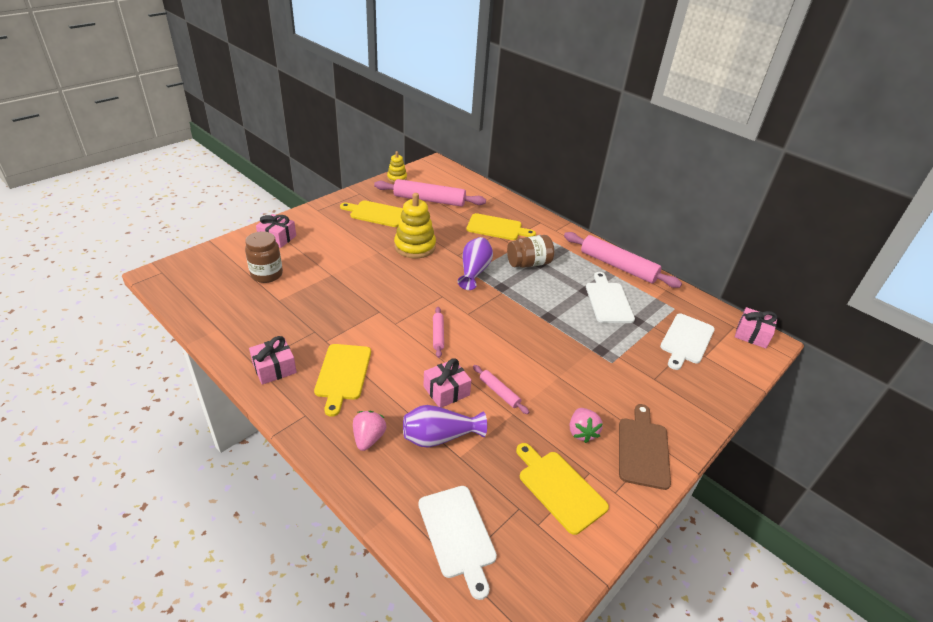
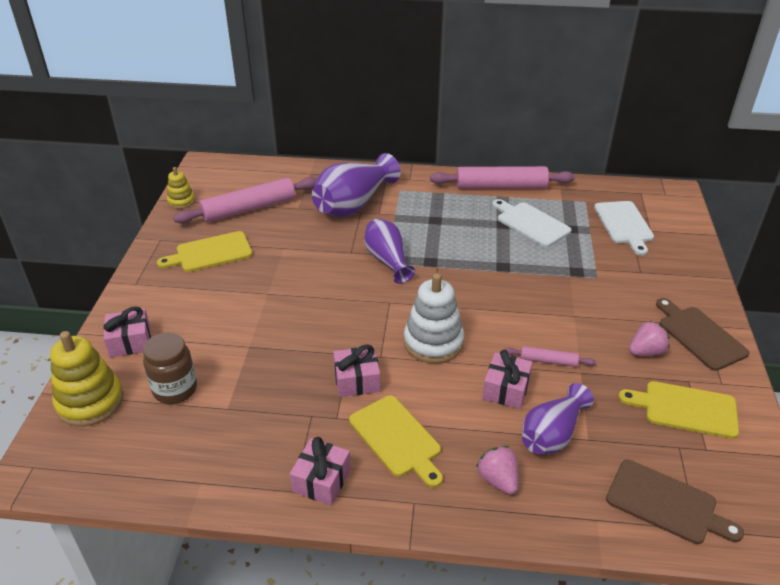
camera: 35 degrees left, 0 degrees up
yellow stacking toy [394,193,436,258] -> yellow stacking toy moved to [50,331,123,427]
white cutting board [418,486,497,600] -> brown cutting board [606,460,744,544]
pink rolling pin [433,307,444,358] -> white stacking toy [404,273,464,364]
yellow cutting board [466,213,536,240] -> purple vase [312,153,401,217]
brown jar [507,235,554,268] -> none
pink strawberry [570,408,603,443] -> pink strawberry turned 75 degrees counterclockwise [629,321,670,356]
pink gift [735,307,777,349] -> pink gift moved to [333,344,380,397]

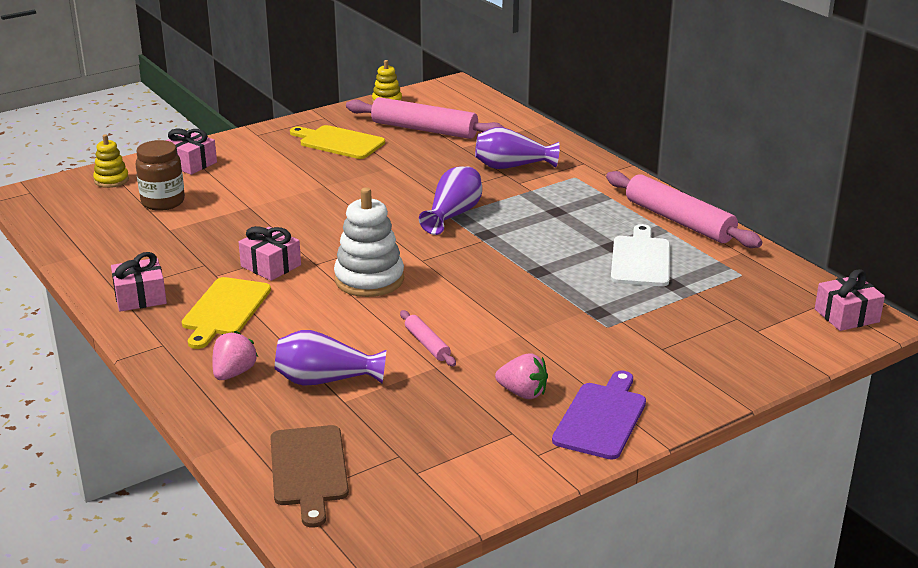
camera: 50 degrees right, 10 degrees down
yellow stacking toy [50,331,123,427] -> yellow stacking toy [93,134,129,188], size x0.56
purple vase [312,153,401,217] -> purple vase [475,127,560,169], size x0.66
pink gift [482,350,533,409] -> pink gift moved to [815,269,885,331]
white cutting board [594,201,654,255] -> none
yellow cutting board [618,381,739,439] -> none
brown cutting board [656,298,750,371] -> purple cutting board [552,370,646,460]

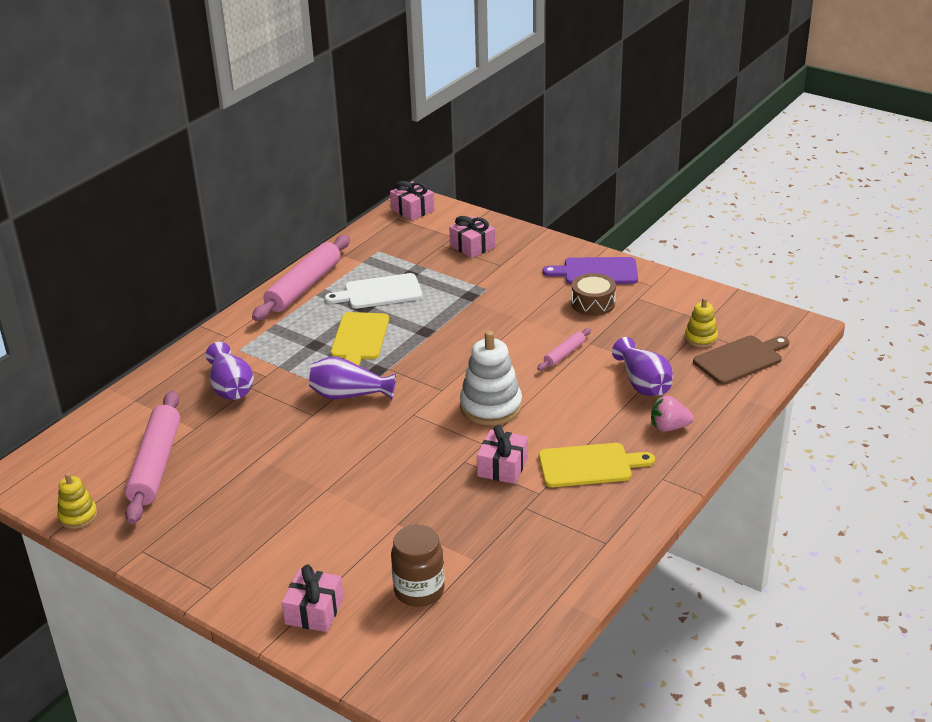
camera: 110 degrees left, 5 degrees up
yellow stacking toy [93,134,129,188] -> yellow stacking toy moved to [685,298,718,347]
pink gift [111,252,167,311] -> pink gift moved to [449,216,496,258]
yellow cutting board [290,125,385,159] -> yellow cutting board moved to [331,312,389,365]
pink strawberry [495,353,548,399] -> brown drum [571,273,616,316]

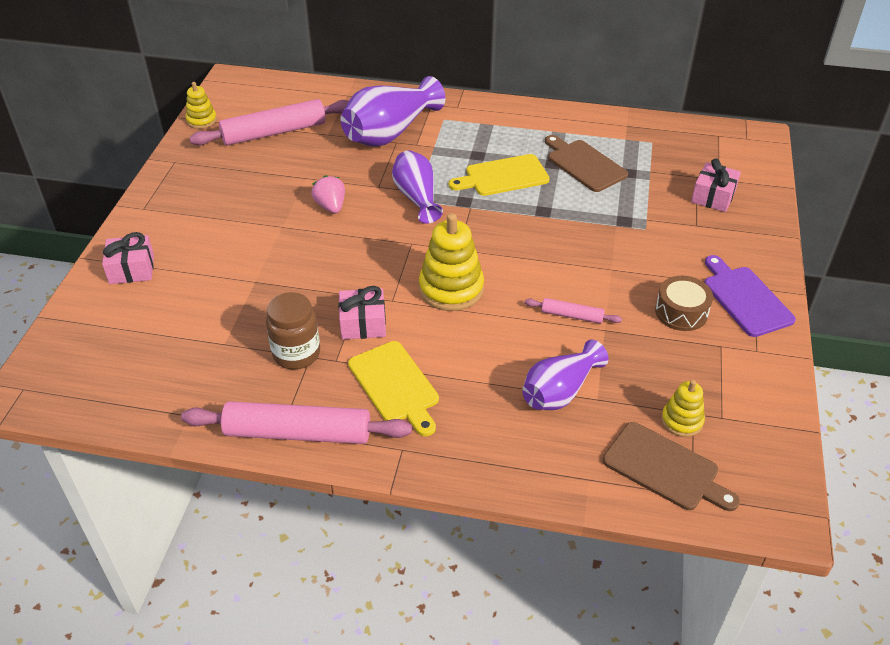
camera: 65 degrees right, 10 degrees up
purple vase [206,342,254,400] -> purple vase [341,76,445,147], size x1.52
pink rolling pin [252,235,350,321] -> pink rolling pin moved to [181,401,412,444]
white cutting board [325,273,422,309] -> brown cutting board [545,135,628,192]
pink gift [390,181,435,221] -> none
brown jar [391,525,445,607] -> brown jar moved to [266,292,320,369]
white stacking toy [460,331,522,425] -> yellow stacking toy [419,213,484,311]
pink strawberry [651,395,694,432] -> pink strawberry moved to [312,175,345,213]

